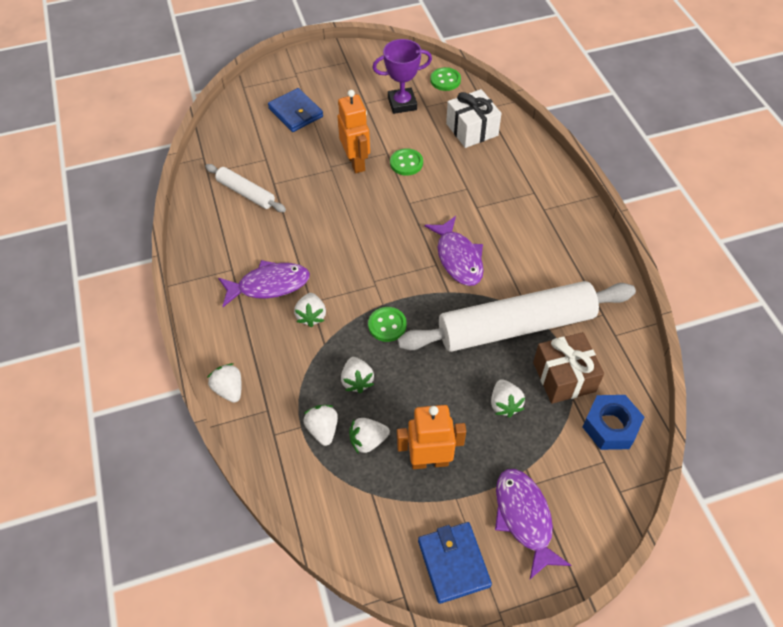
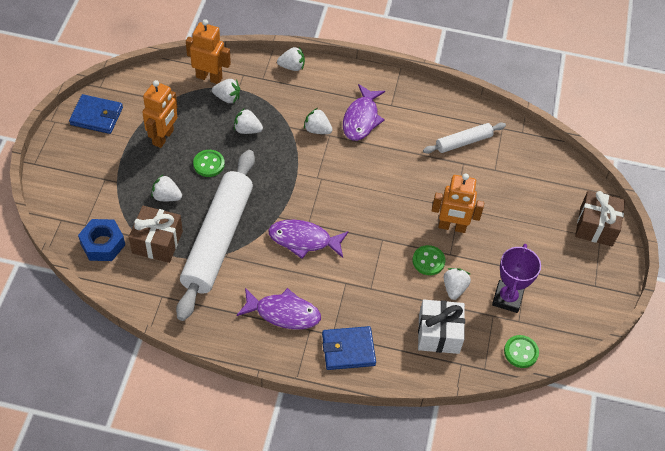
camera: 115 degrees right, 0 degrees up
blue wallet [268,88,323,132] -> blue wallet moved to [322,326,376,370]
white strawberry [349,418,390,454] -> white strawberry moved to [444,268,471,300]
green button [368,307,407,342] -> green button moved to [193,150,225,177]
purple fish [495,469,571,579] -> purple fish moved to [236,288,321,330]
none -> orange robot [186,19,231,84]
none -> brown gift [575,191,625,246]

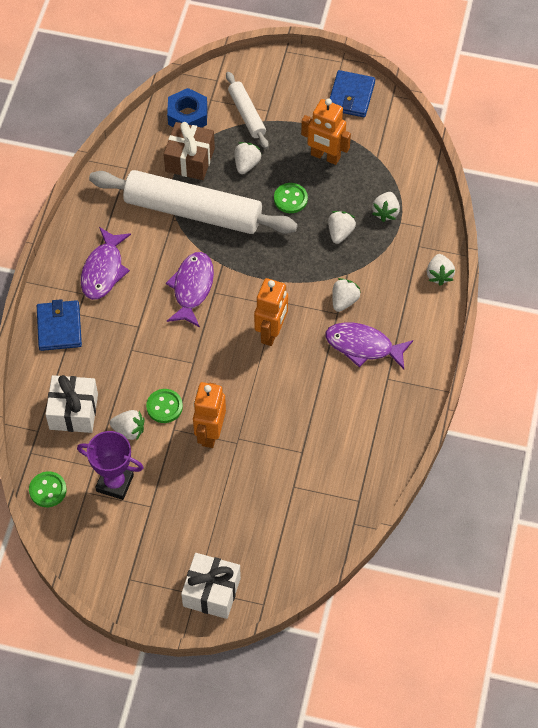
camera: 95 degrees right, 5 degrees up
orange robot [186,19,231,84] -> orange robot moved to [254,278,288,346]
white rolling pin [423,123,506,154] -> white rolling pin moved to [226,72,269,149]
brown gift [575,191,625,246] -> white gift [181,553,241,619]

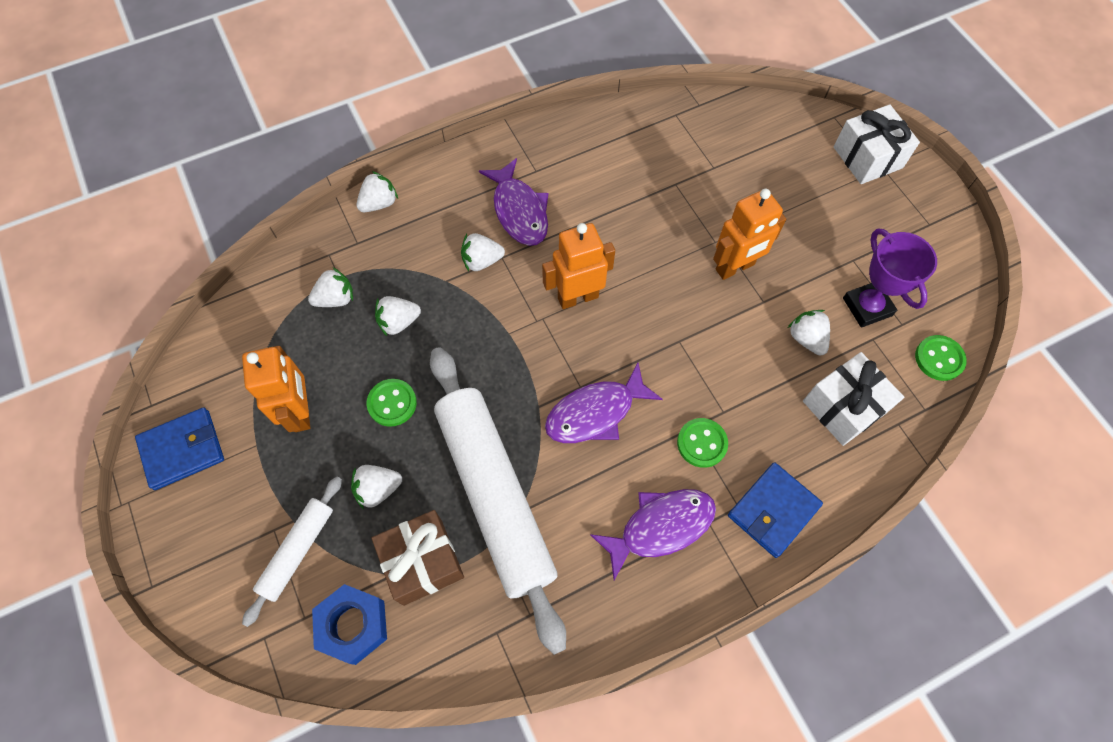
camera: 130 degrees left, 5 degrees up
green button [146,389,183,423] -> green button moved to [677,418,728,468]

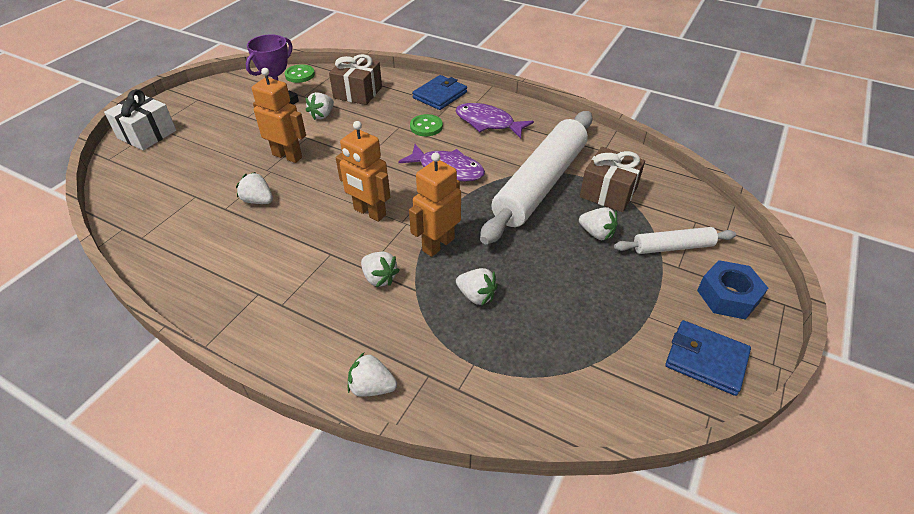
camera: 125 degrees left, 20 degrees down
orange robot [242,346,310,432] -> orange robot moved to [409,152,461,257]
white strawberry [308,267,353,307] -> white strawberry moved to [236,172,273,204]
blue nut [312,584,387,665] -> blue nut moved to [697,260,768,320]
green button [367,379,417,427] -> none
purple fish [479,158,548,246] -> none
blue wallet [728,462,823,558] -> blue wallet turned 60 degrees counterclockwise [412,75,467,110]
white gift [803,352,904,446] -> brown gift [329,54,382,105]

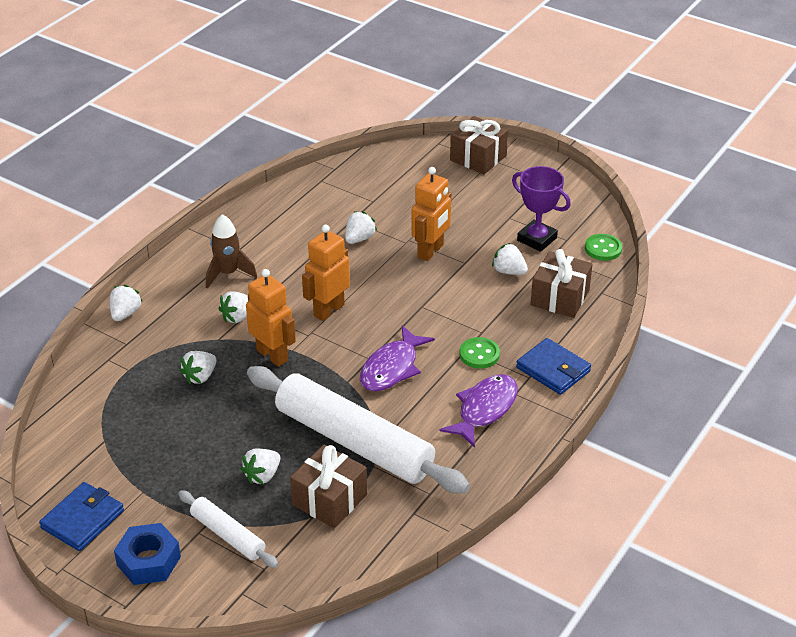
camera: 95 degrees right, 5 degrees down
white gift [104,89,176,150] -> brown gift [450,116,508,174]
white rolling pin [614,227,736,254] -> white rolling pin turned 45 degrees counterclockwise [178,490,279,568]
none -> brown rocket [206,214,257,289]

